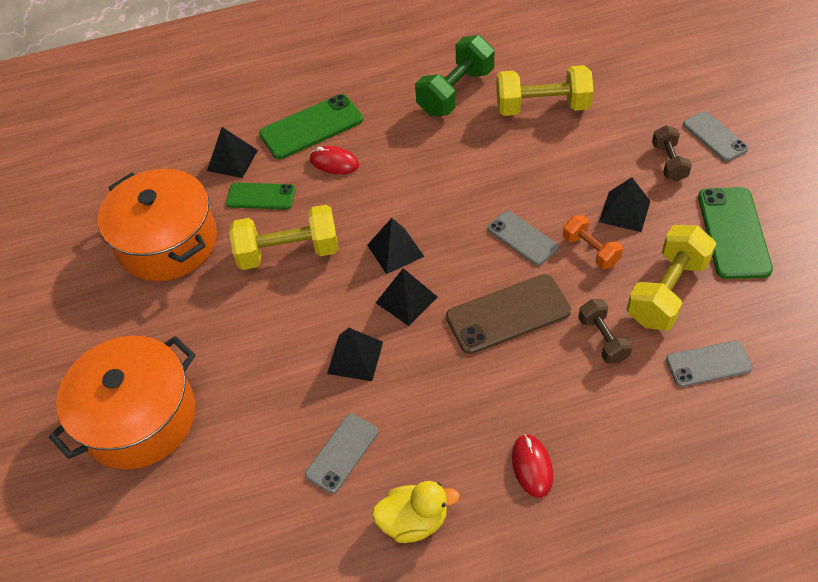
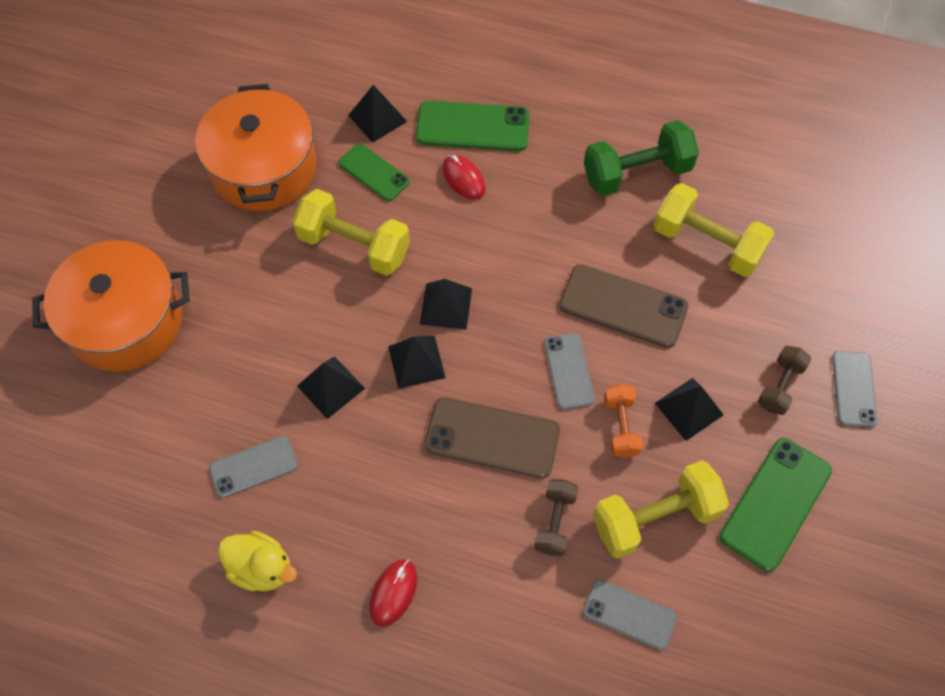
camera: 30 degrees right, 10 degrees up
none -> brown phone [559,264,688,348]

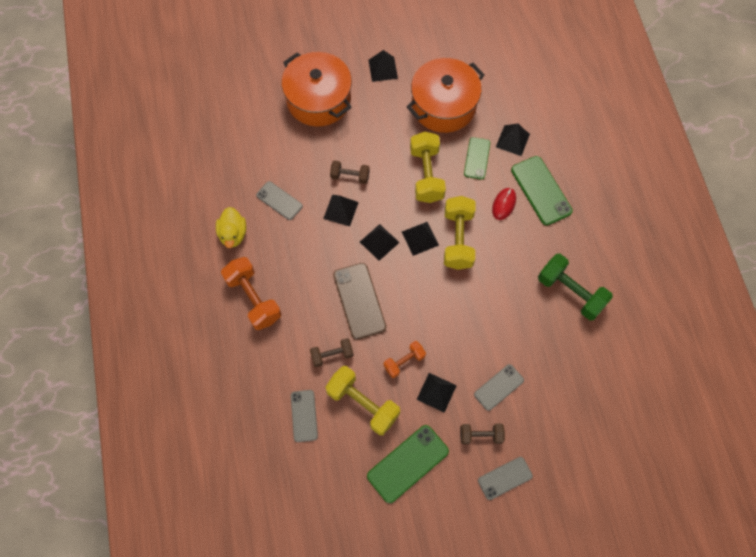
camera: 60 degrees right, 5 degrees up
red mouse [369,559,417,627] -> orange dumbbell [221,257,281,330]
grey phone [544,333,595,409] -> grey phone moved to [474,364,524,411]
brown phone [559,264,688,348] -> none
yellow dumbbell [654,183,774,277] -> yellow dumbbell moved to [444,196,476,270]
green phone [720,438,832,572] -> green phone turned 45 degrees counterclockwise [367,425,449,503]
none -> brown dumbbell [330,160,370,184]
none -> black pyramid [368,50,398,82]

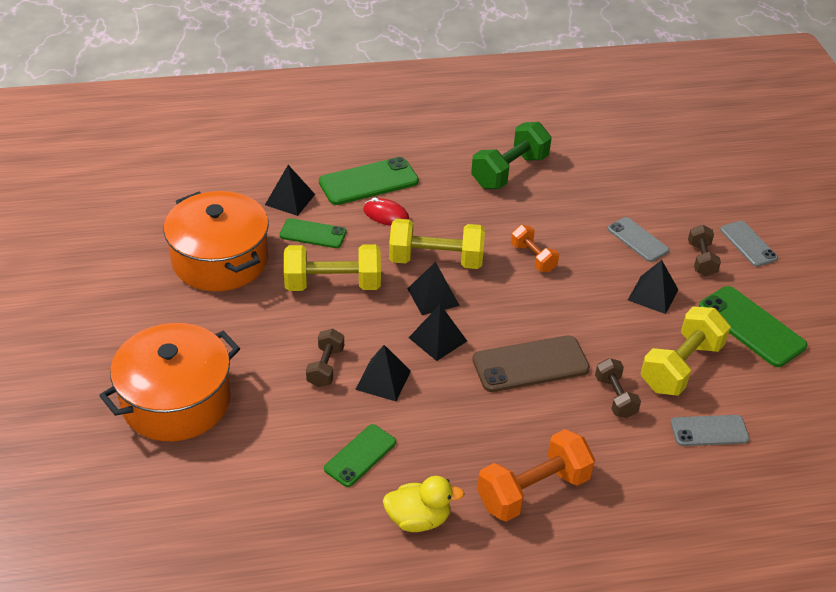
camera: 90 degrees left, 25 degrees down
grey phone [256,181,303,220] -> green phone [324,424,396,487]
black pyramid [368,50,398,82] -> none
orange dumbbell [384,341,426,378] -> orange dumbbell moved to [511,225,559,272]

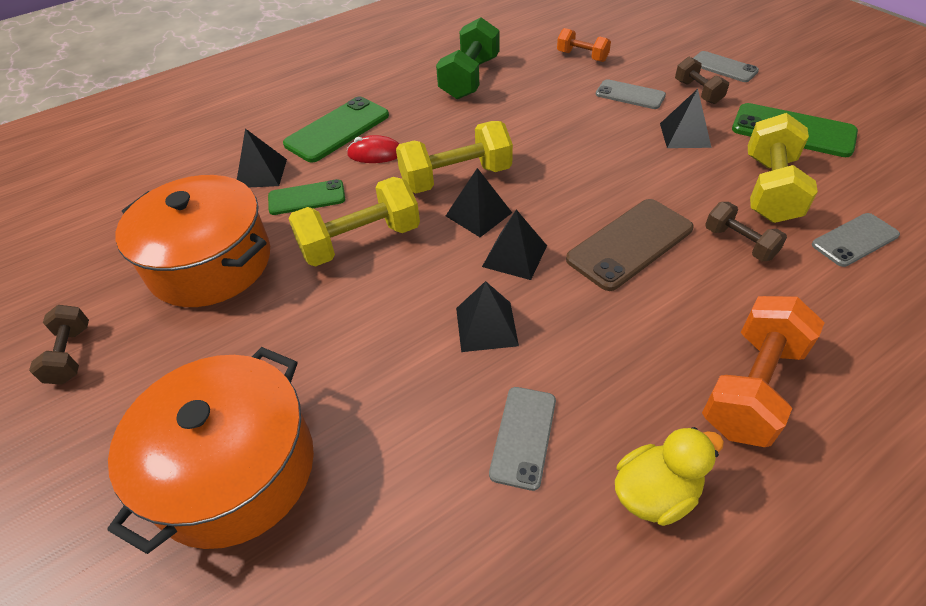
camera: 20 degrees left, 5 degrees up
brown dumbbell [306,329,344,387] -> brown dumbbell moved to [29,305,89,385]
green phone [324,424,396,487] -> grey phone [489,387,556,491]
orange dumbbell [511,225,559,272] -> orange dumbbell moved to [557,28,611,62]

